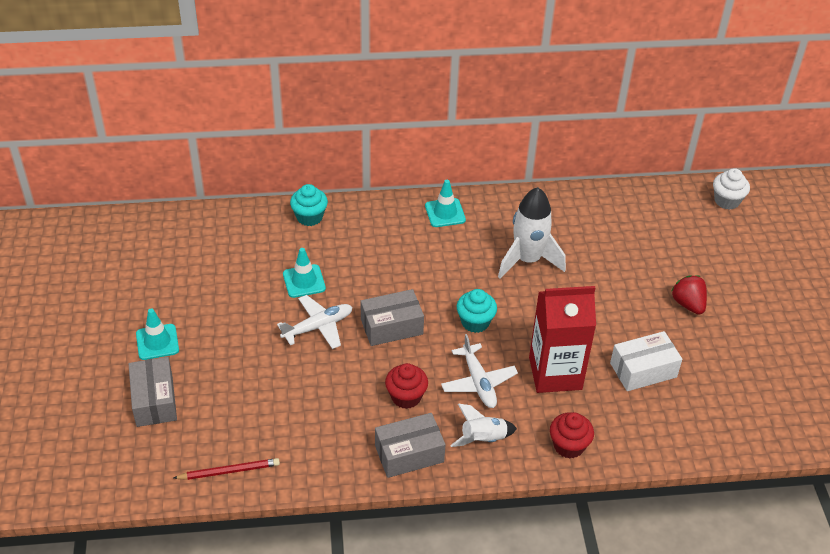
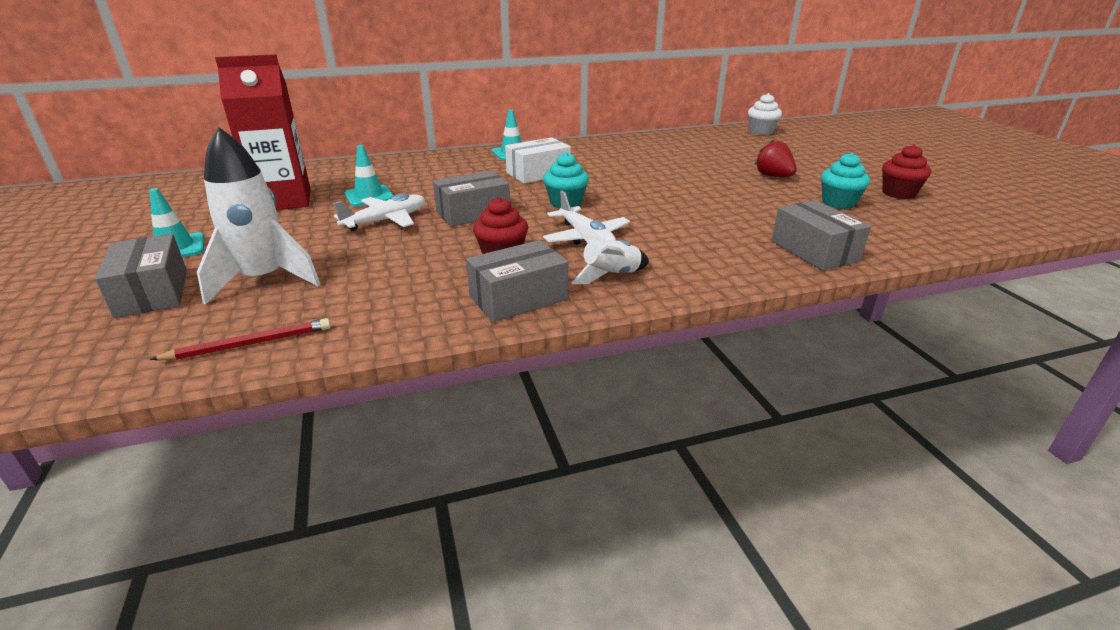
camera: 10 degrees left, 15 degrees down
turquoise cupcake [290,184,328,226] -> turquoise cupcake moved to [821,152,870,209]
white rocket [498,187,566,279] -> white rocket moved to [197,127,320,305]
red carton [529,286,596,393] -> red carton moved to [215,54,311,210]
red cupcake [550,412,594,459] -> red cupcake moved to [882,144,931,199]
white box [610,331,682,391] -> white box moved to [505,138,571,184]
none -> grey box [772,200,871,271]

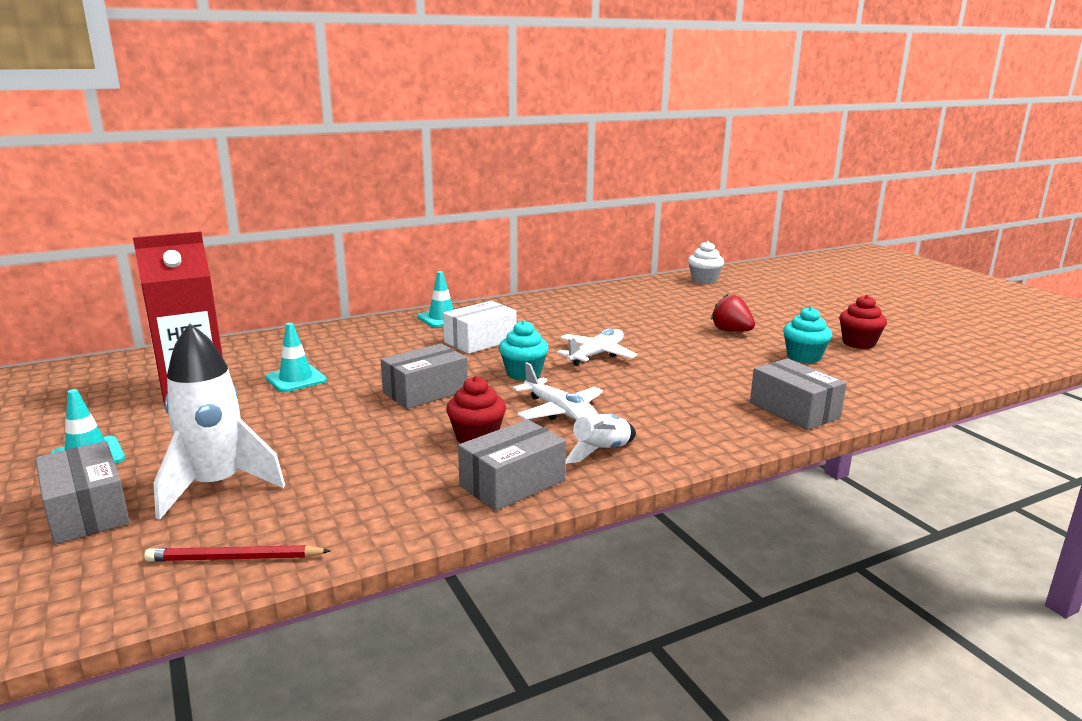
camera: 10 degrees left, 10 degrees down
red pencil [150,318,331,360] -> red pencil turned 150 degrees counterclockwise [144,545,331,562]
white plane [333,194,425,231] -> white plane moved to [557,328,638,365]

